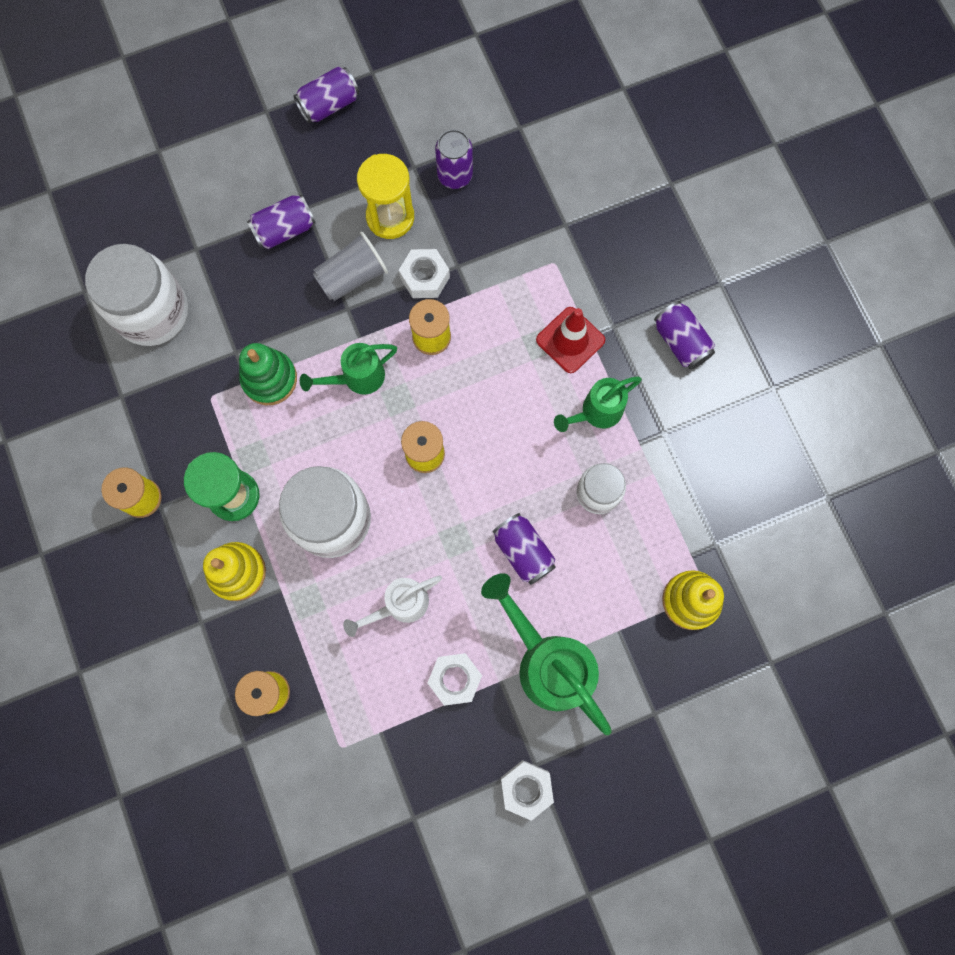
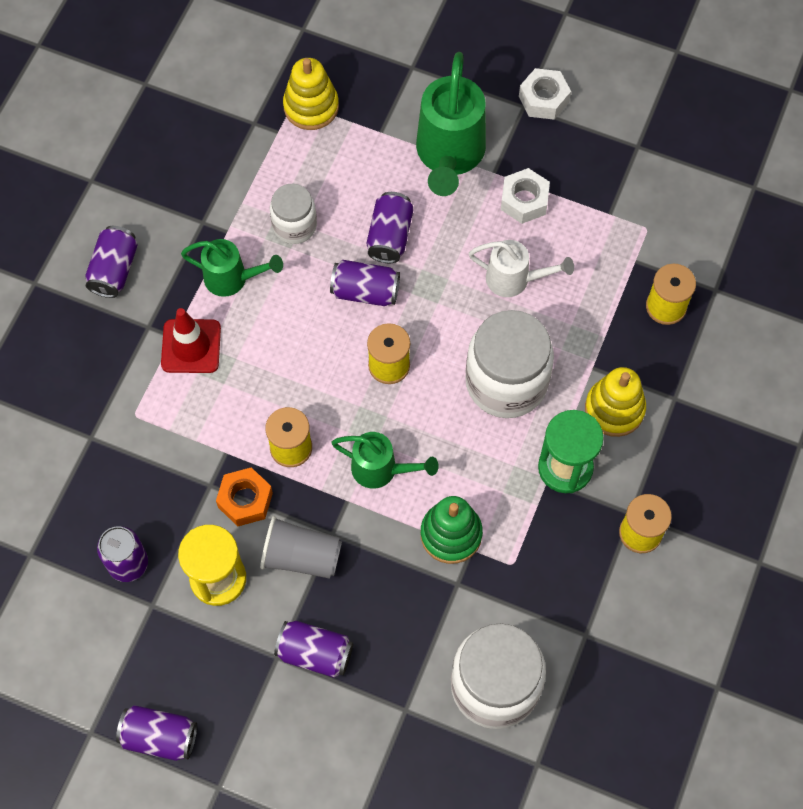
camera: 135 degrees left, 10 degrees down
white nut [399,249,450,298] -> orange nut [216,467,273,526]
none -> purple can [330,260,400,306]

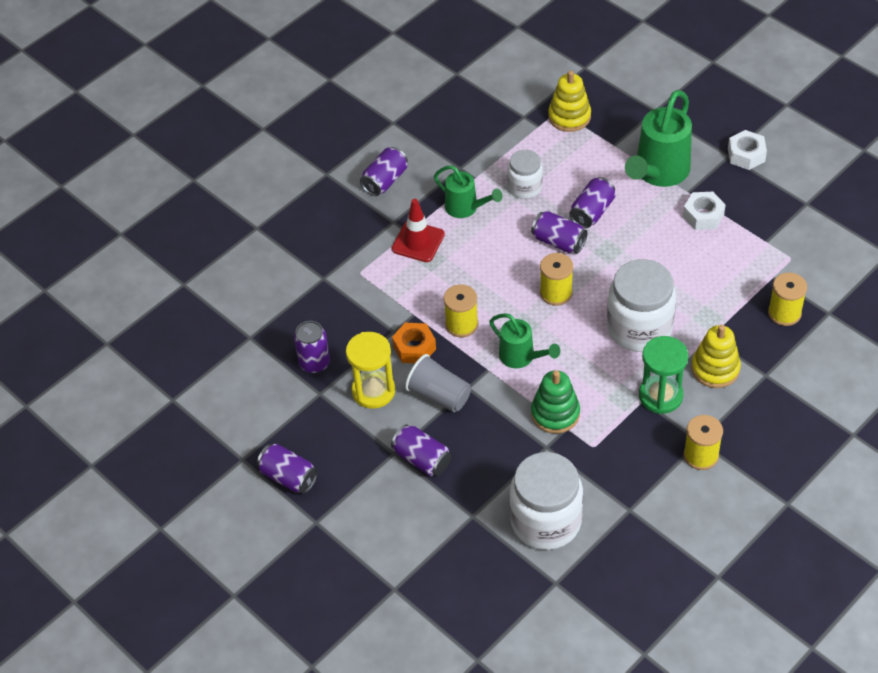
camera: 25 degrees right, 15 degrees down
white watering can [469,240,574,297] -> none

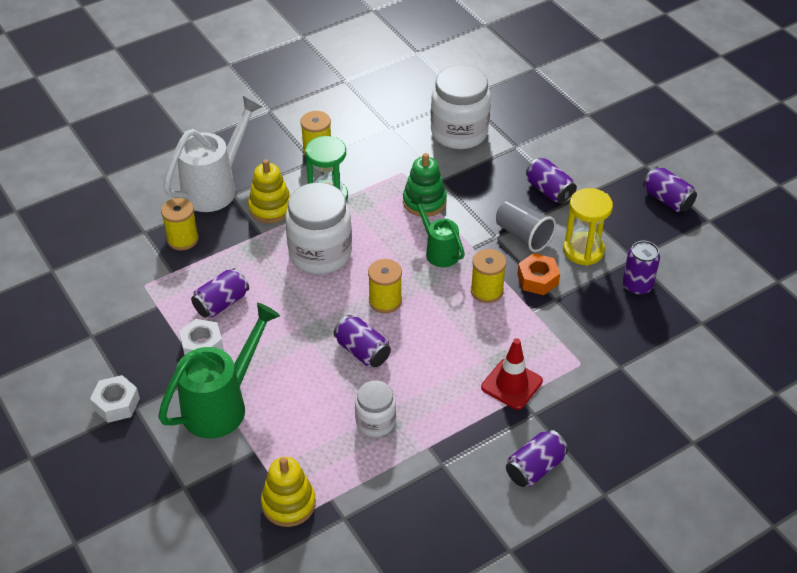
camera: 170 degrees left, 5 degrees down
green watering can [434,165,503,218] -> none
purple can [569,177,615,228] -> purple can moved to [191,268,249,318]
none -> white watering can [164,96,263,212]

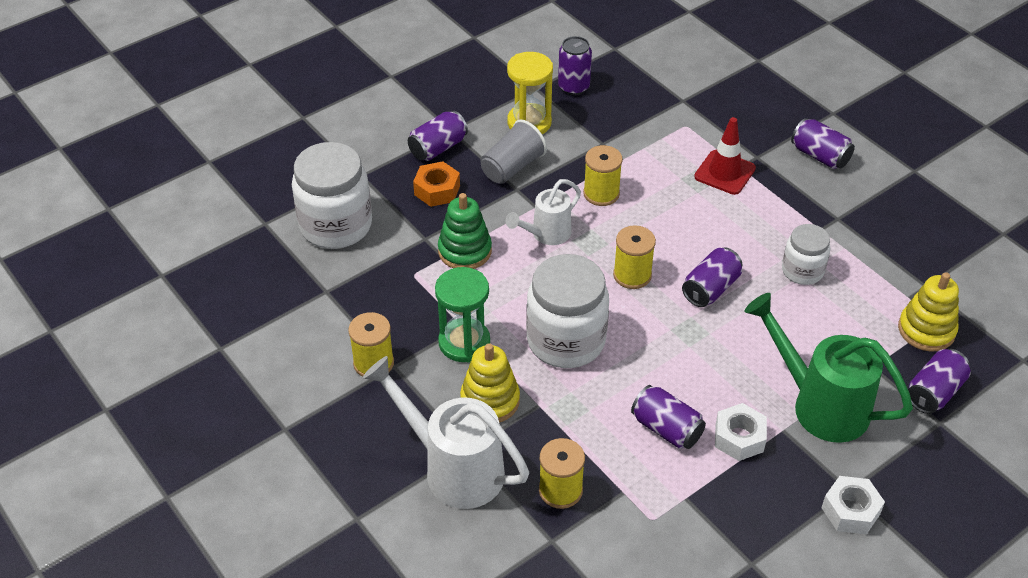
camera: 95 degrees left, 0 degrees up
green watering can [410,196,465,267] -> white watering can [506,179,581,245]
orange nut [517,253,560,295] -> orange nut moved to [413,161,460,207]
purple can [643,167,697,212] -> purple can moved to [908,349,971,414]

